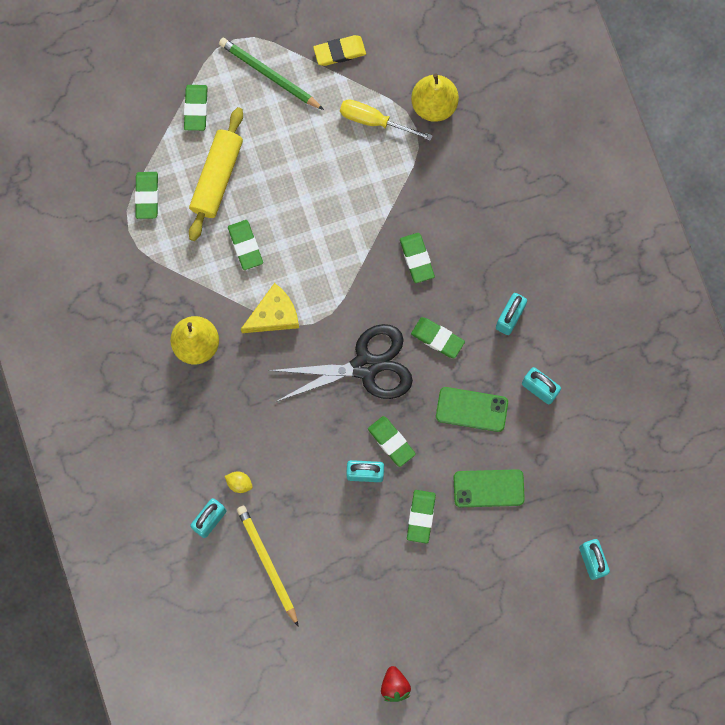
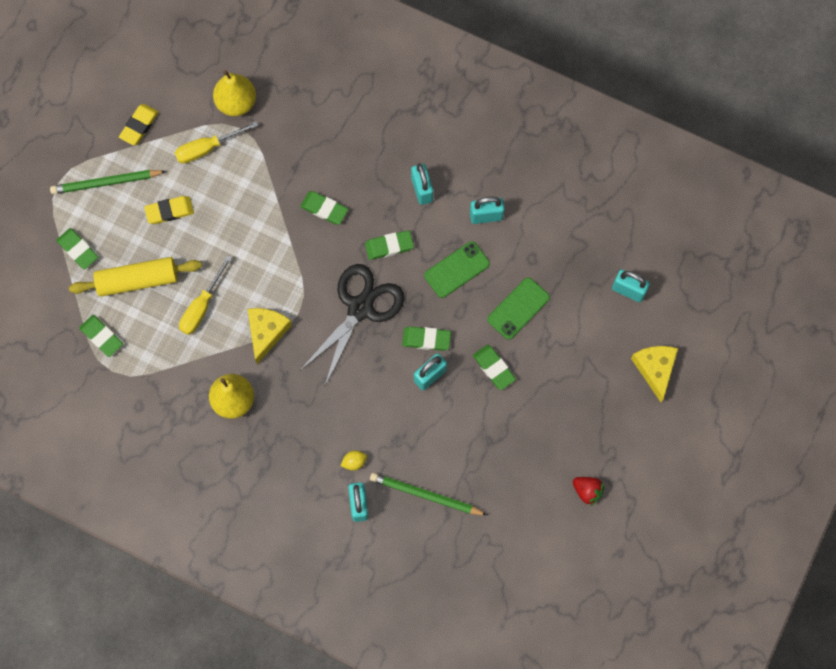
camera: 45 degrees left, 5 degrees down
yellow rolling pin [189,107,243,241] -> yellow rolling pin turned 75 degrees counterclockwise [69,257,202,297]
green eraser [228,220,263,270] -> yellow screwdriver [179,255,232,335]
yellow pencil [237,506,299,627] -> green pencil [370,473,487,515]
none -> yellow eraser [144,196,194,224]
none -> yellow cheese [631,346,678,402]

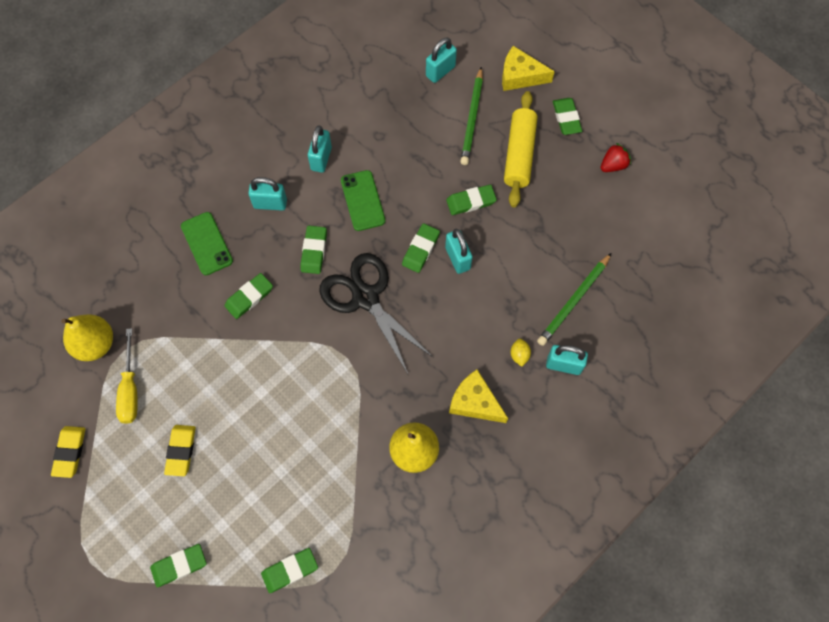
camera: 70 degrees left, 5 degrees down
green pencil [50,170,166,194] -> green pencil moved to [460,67,483,165]
yellow rolling pin [69,257,202,297] -> yellow rolling pin moved to [504,91,537,207]
yellow eraser [119,104,159,145] -> yellow eraser turned 45 degrees clockwise [51,426,85,478]
yellow screwdriver [179,255,232,335] -> none
yellow cheese [248,308,292,364] -> yellow cheese moved to [449,370,508,423]
green phone [487,278,550,340] -> green phone moved to [181,212,233,275]
none -> green eraser [553,98,582,135]

